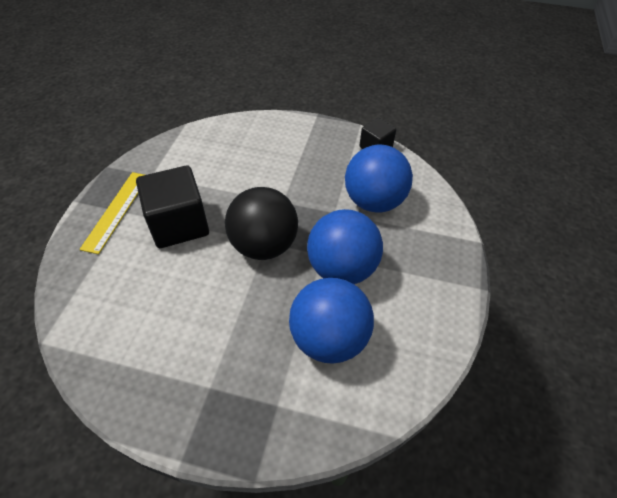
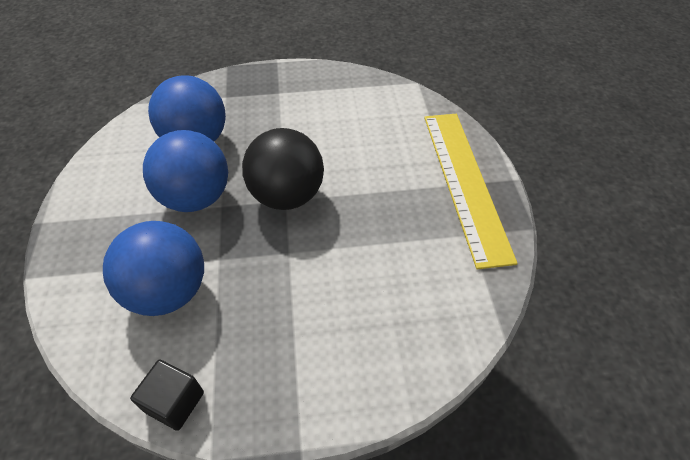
camera: 160 degrees right, 0 degrees up
yellow ruler [79,172,144,254] -> yellow ruler [424,114,518,269], size x1.66
black cube [136,165,209,248] -> none

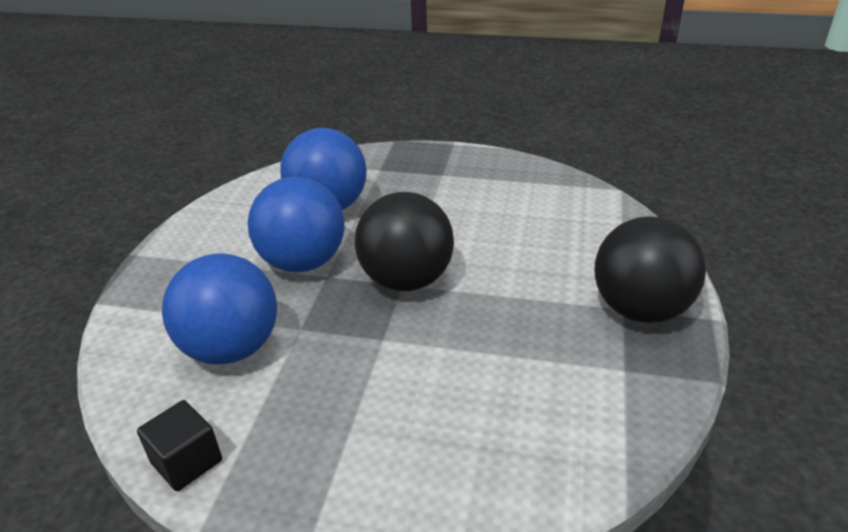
camera: 20 degrees right, 15 degrees down
yellow ruler [424,114,518,269] -> black ball [594,217,706,323]

